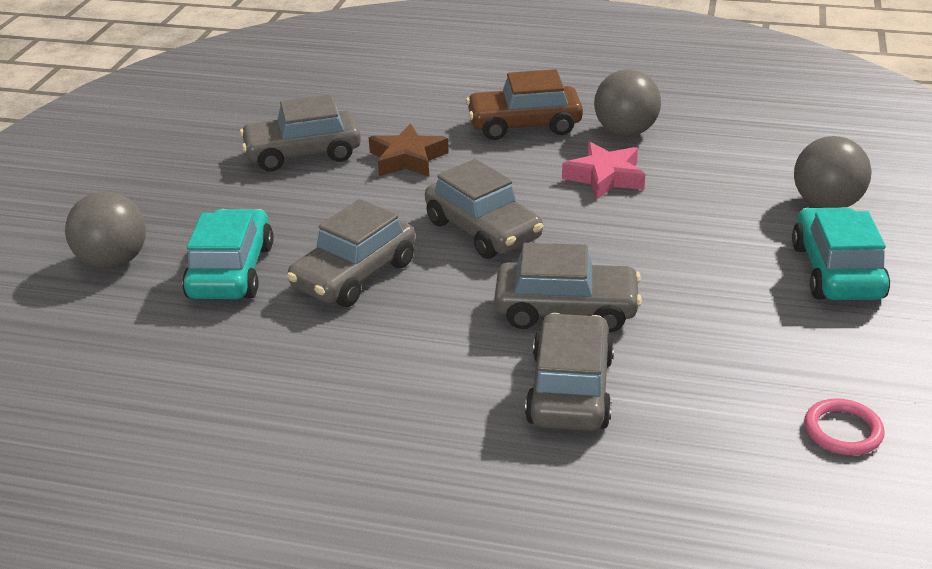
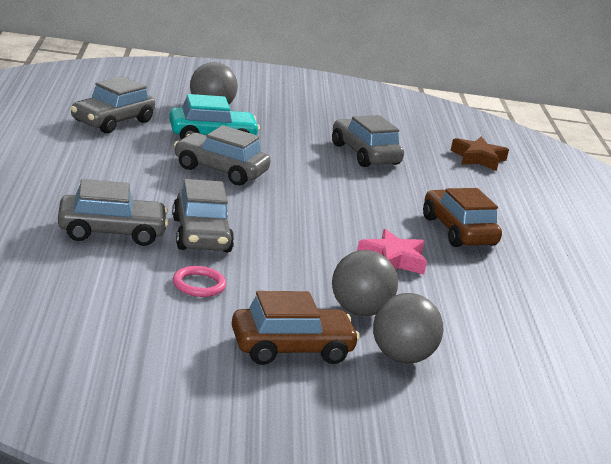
camera: 70 degrees right, 10 degrees down
brown star [369,124,449,177] -> brown star moved to [451,137,509,171]
grey car [425,159,543,259] -> grey car moved to [71,76,155,134]
grey ball [594,69,661,136] -> grey ball moved to [332,250,398,316]
turquoise car [792,207,890,300] -> brown car [232,291,360,365]
pink ring [804,398,885,455] -> pink ring moved to [173,266,226,297]

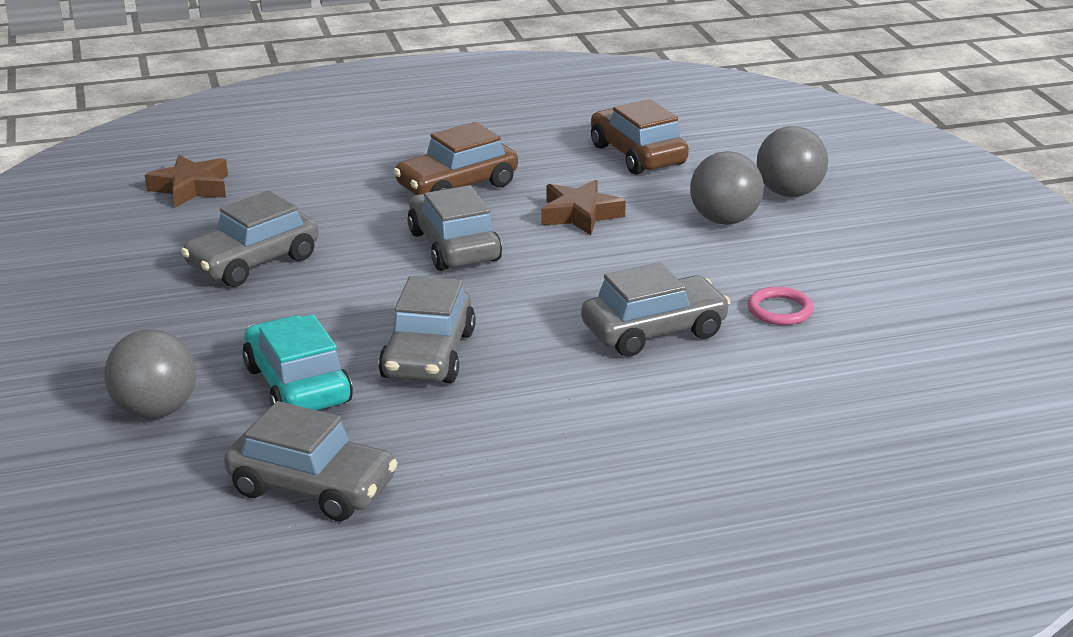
camera: 100 degrees left, 5 degrees up
grey car [58,179,169,246] -> grey car moved to [407,185,502,271]
brown car [232,291,360,365] -> brown car moved to [591,99,689,175]
pink star [357,229,427,274] -> brown star [541,180,626,235]

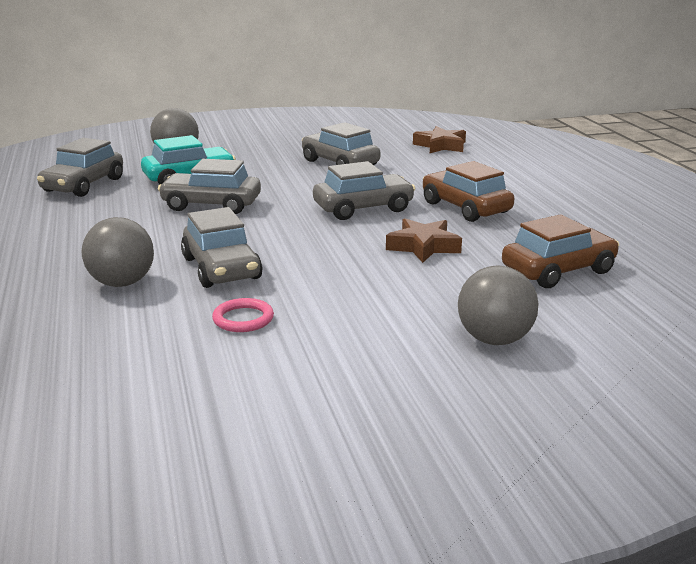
camera: 90 degrees right, 5 degrees down
grey ball [690,151,764,225] -> grey ball moved to [82,217,154,287]

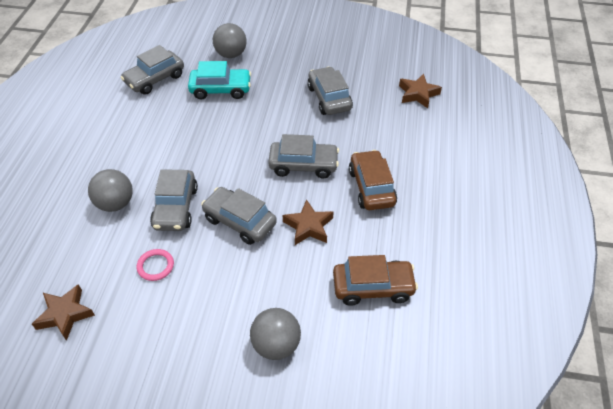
camera: 25 degrees right, 25 degrees up
grey car [158,159,261,214] -> grey car moved to [201,187,277,245]
none -> brown star [32,284,95,341]

